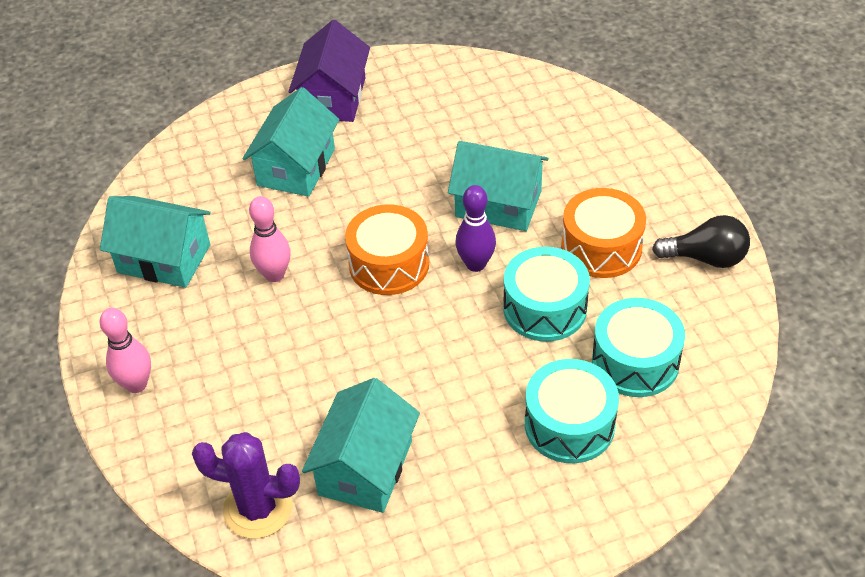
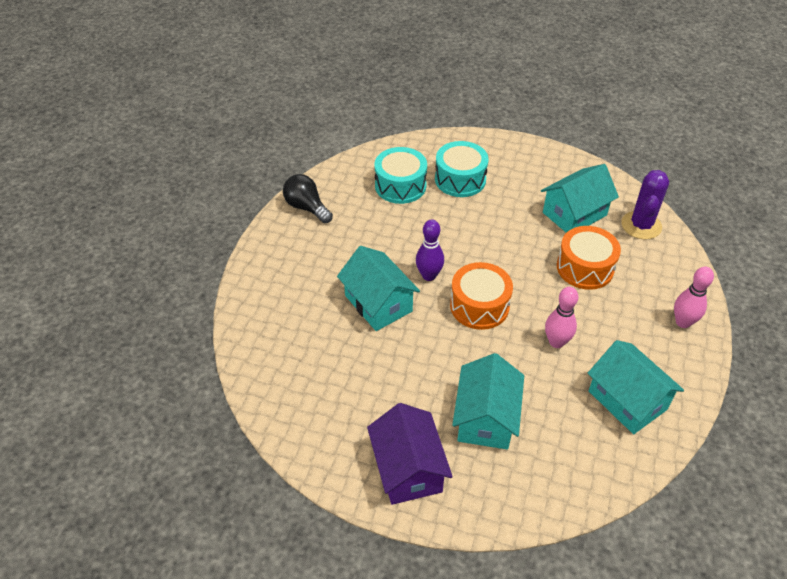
camera: 145 degrees left, 0 degrees up
purple cactus [192,432,300,539] -> purple cactus turned 60 degrees clockwise [621,170,669,240]
turquoise house [243,87,340,197] -> turquoise house turned 45 degrees counterclockwise [452,353,524,450]
purple house [289,20,370,122] -> purple house turned 60 degrees counterclockwise [367,403,453,505]
turquoise drum [503,247,590,342] -> none
orange drum [561,188,646,278] -> orange drum moved to [557,226,621,290]

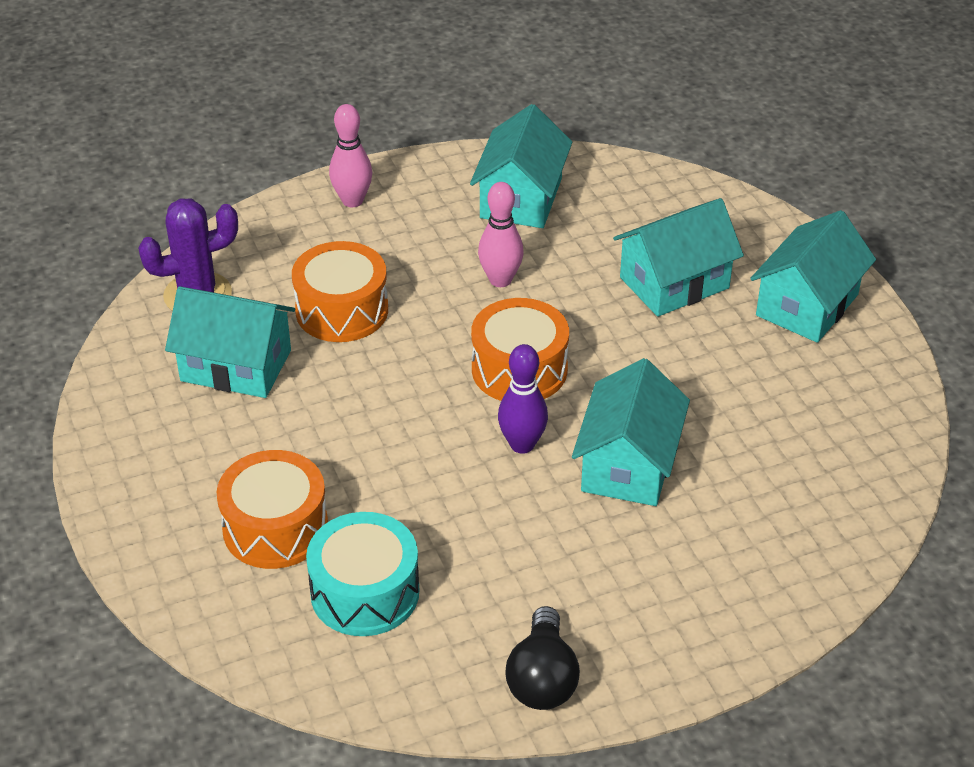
camera: 130 degrees left, 5 degrees down
purple house [367,403,453,505] -> turquoise house [750,210,876,343]
turquoise drum [435,141,489,197] -> orange drum [216,450,328,569]

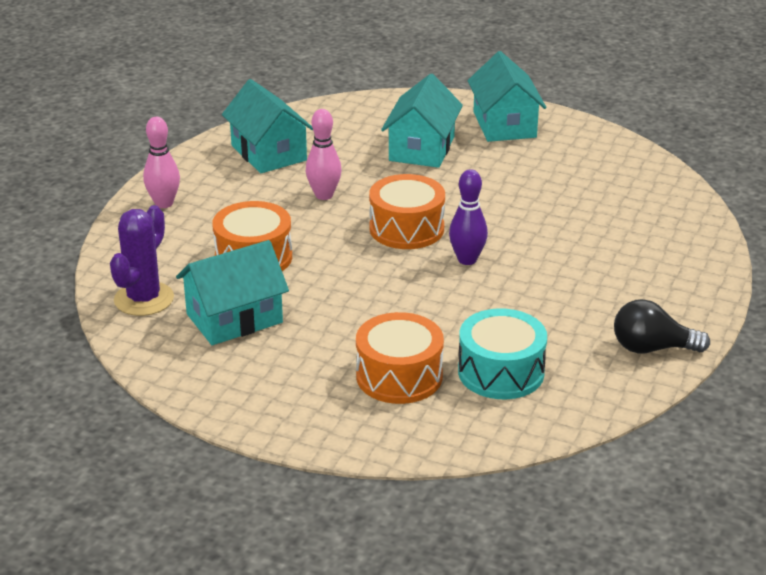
camera: 45 degrees left, 10 degrees down
black light bulb [506,606,580,710] -> black light bulb turned 135 degrees clockwise [614,299,710,354]
turquoise house [572,358,690,506] -> none

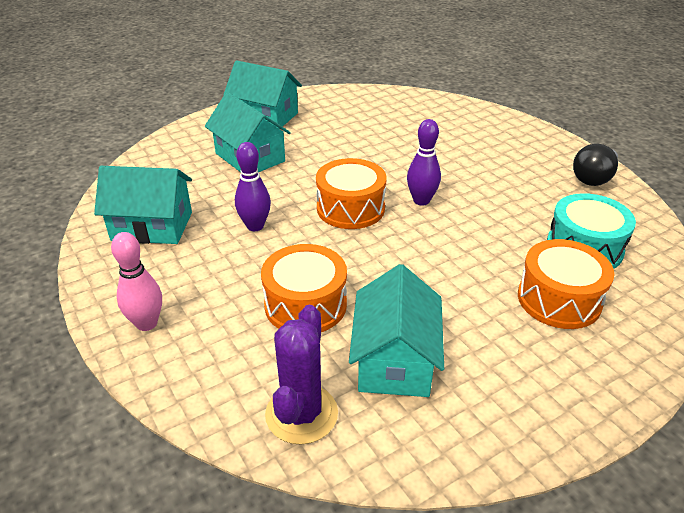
camera: 55 degrees left, 5 degrees up
purple cactus [110,205,174,316] -> purple cactus turned 45 degrees clockwise [265,305,338,445]
pink bowling pin [306,109,342,200] -> purple bowling pin [235,142,271,231]

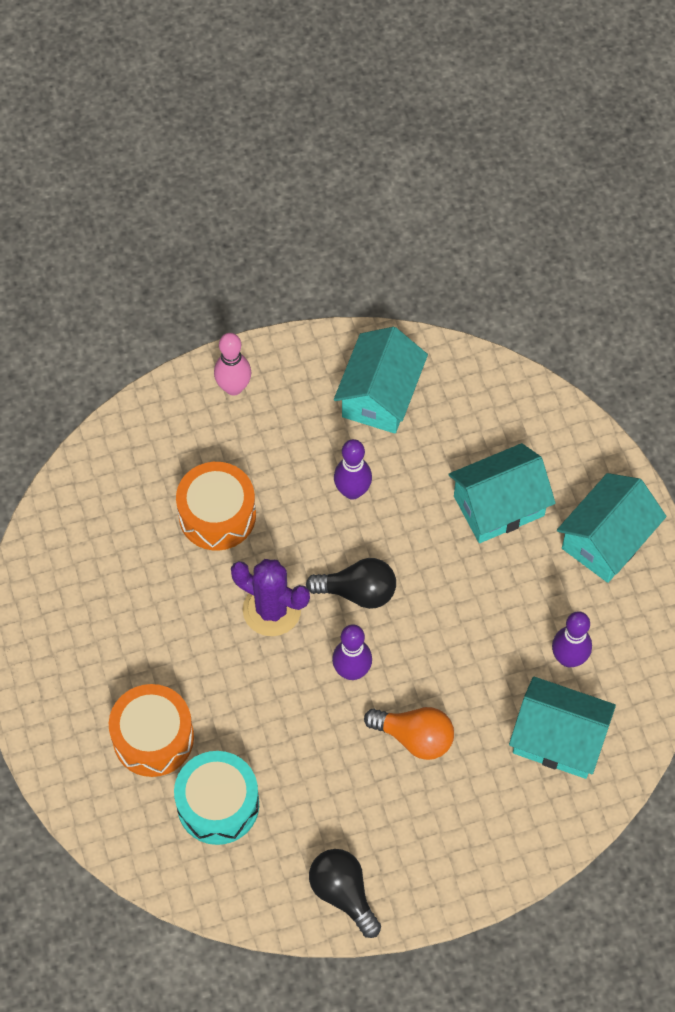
camera: 105 degrees right, 25 degrees up
purple cactus [265,305,338,445] -> purple cactus moved to [231,559,310,636]
orange drum [316,158,387,229] -> black light bulb [306,558,396,609]
turquoise house [349,264,444,397] -> turquoise house moved to [509,676,616,779]
none -> orange light bulb [364,707,454,760]
none -> purple bowling pin [552,611,592,667]

